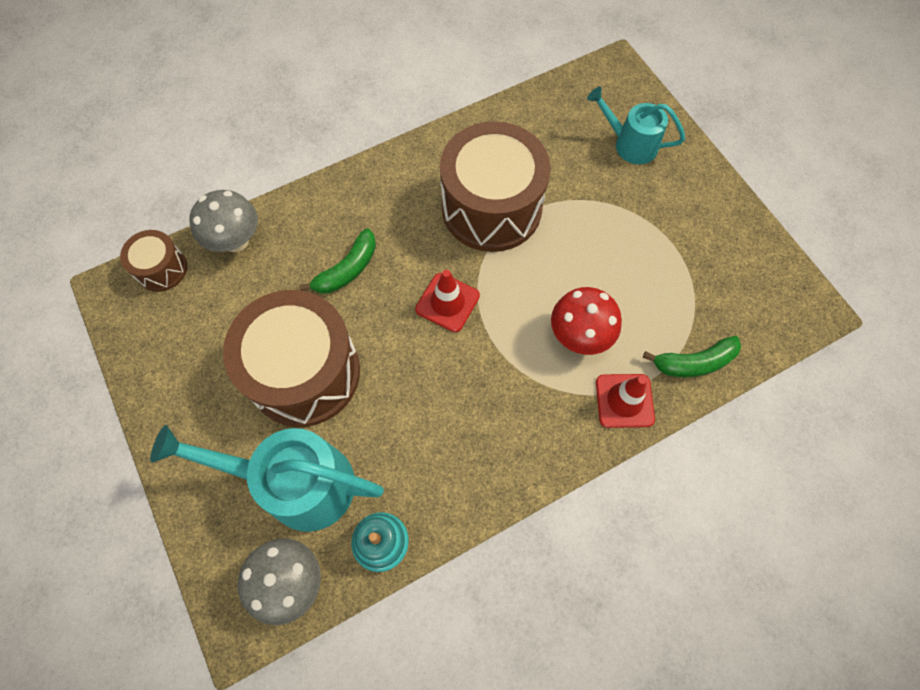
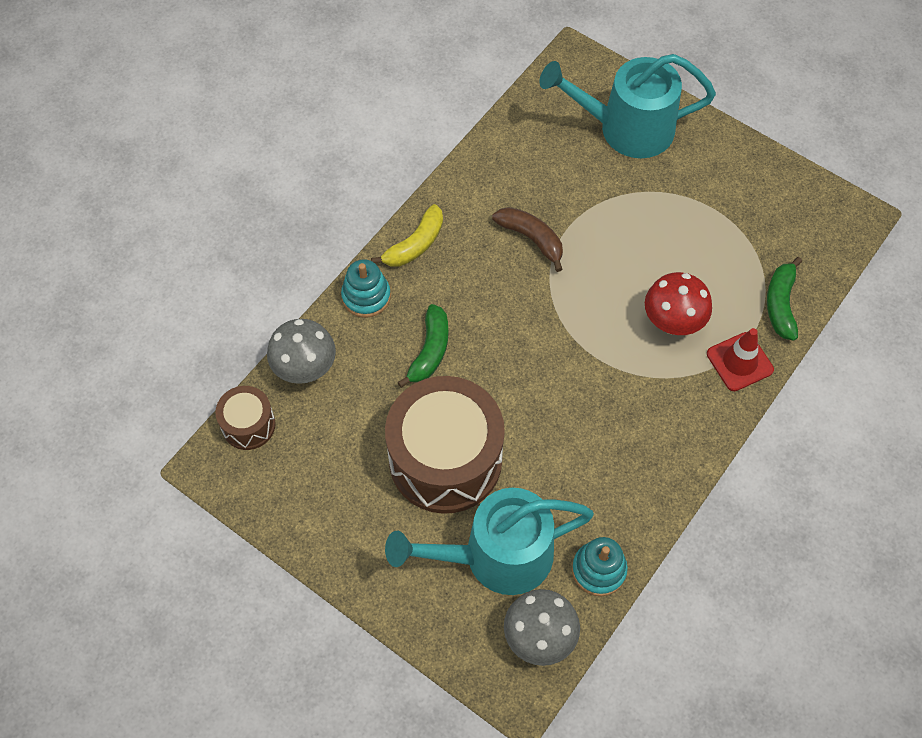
camera: 25 degrees left, 5 degrees down
red traffic cone [415,270,480,332] -> none
brown drum [440,121,551,252] -> brown banana [492,207,563,272]
turquoise watering can [587,87,685,164] -> turquoise watering can [539,54,716,158], size x1.67
green banana [643,336,741,377] -> green banana turned 135 degrees clockwise [767,257,802,341]
none -> turquoise stacking toy [341,259,391,318]
none -> yellow banana [371,204,443,267]

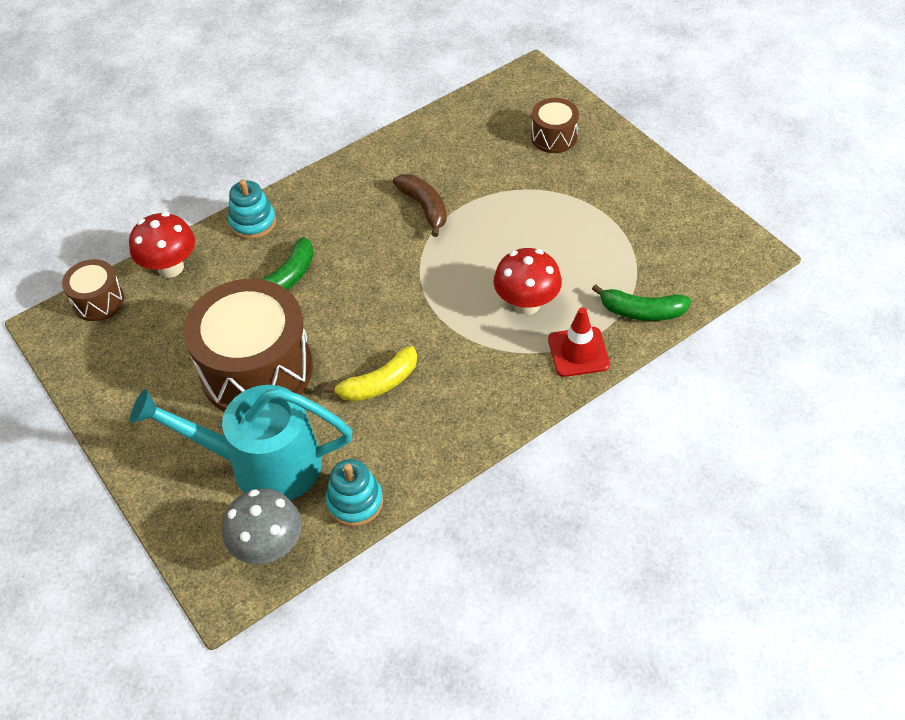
camera: 20 degrees right, 10 degrees down
grey mushroom [267,319,336,384] -> red mushroom [129,212,195,278]
yellow banana [371,204,443,267] -> yellow banana moved to [324,346,417,402]
turquoise watering can [539,54,716,158] -> brown drum [531,98,579,153]
green banana [767,257,802,341] -> green banana turned 105 degrees counterclockwise [592,284,691,321]

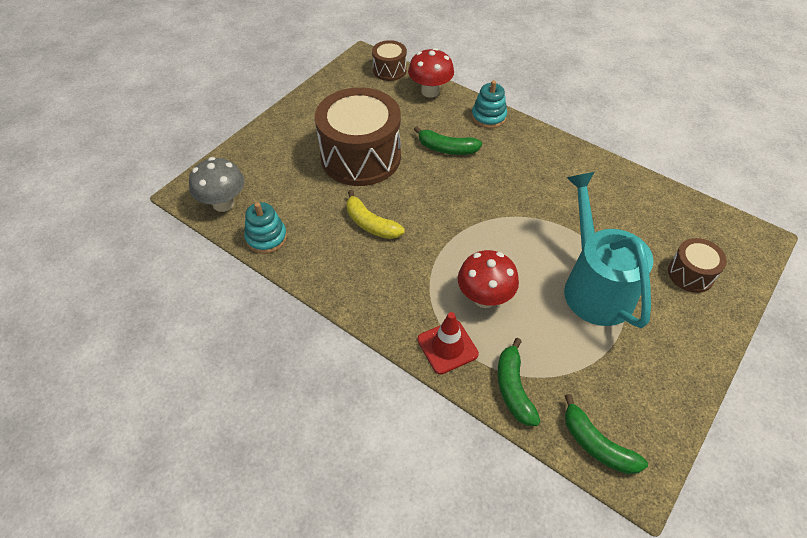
camera: 70 degrees right, 0 degrees up
turquoise watering can [130,385,352,501] -> turquoise watering can moved to [564,172,653,328]
brown banana [393,174,447,237] -> none
none -> green banana [565,394,648,474]

